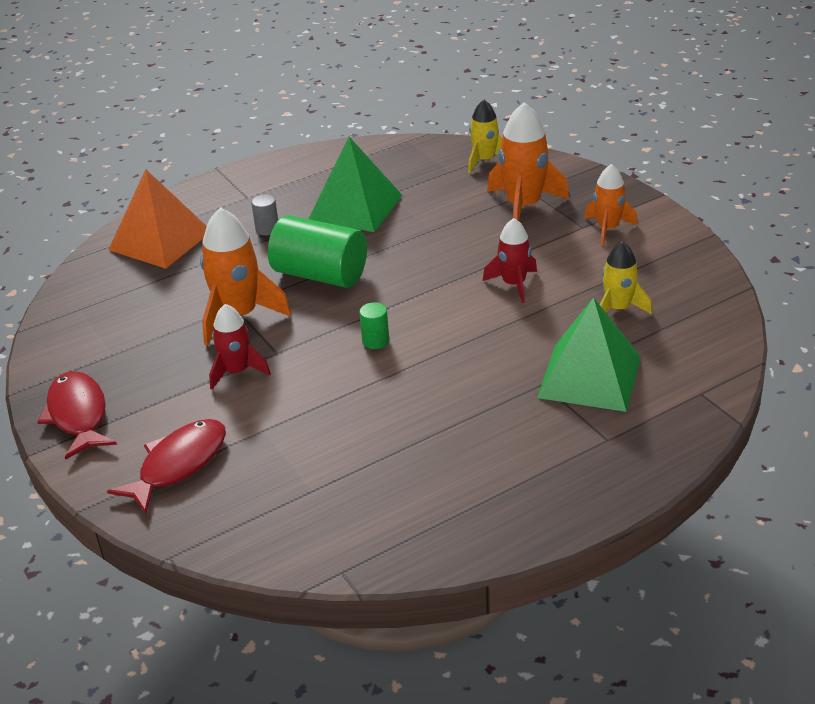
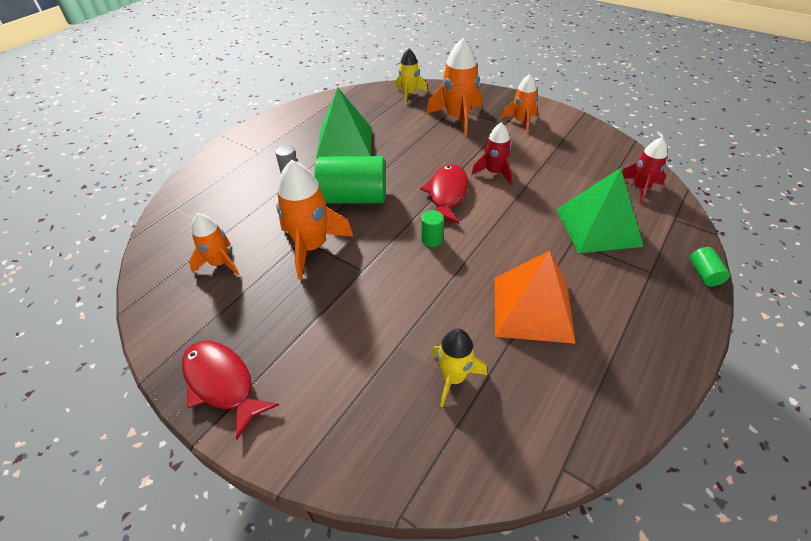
camera: 25 degrees left, 10 degrees up
red fish [107,419,226,513] -> red fish moved to [420,164,468,224]
orange pyramid [108,169,207,268] -> orange pyramid moved to [495,251,576,344]
red rocket [209,304,271,390] -> red rocket moved to [622,137,667,204]
yellow rocket [599,241,652,314] -> yellow rocket moved to [432,329,487,407]
none -> orange rocket [189,213,240,276]
none -> green cylinder [690,247,730,287]

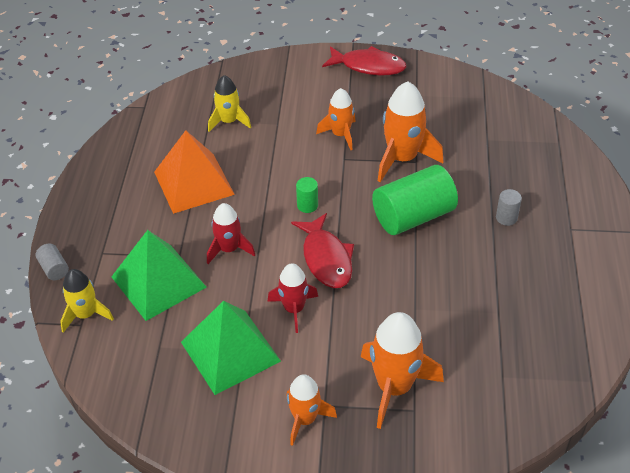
camera: 150 degrees right, 0 degrees up
orange rocket [189,213,240,276] -> orange rocket moved to [316,88,356,150]
green pyramid [316,87,372,159] -> green pyramid moved to [181,301,281,395]
yellow rocket [395,48,428,104] -> yellow rocket moved to [60,269,114,333]
red rocket [622,137,667,204] -> red rocket moved to [207,203,255,264]
green cylinder [690,247,730,287] -> grey cylinder [35,243,69,280]

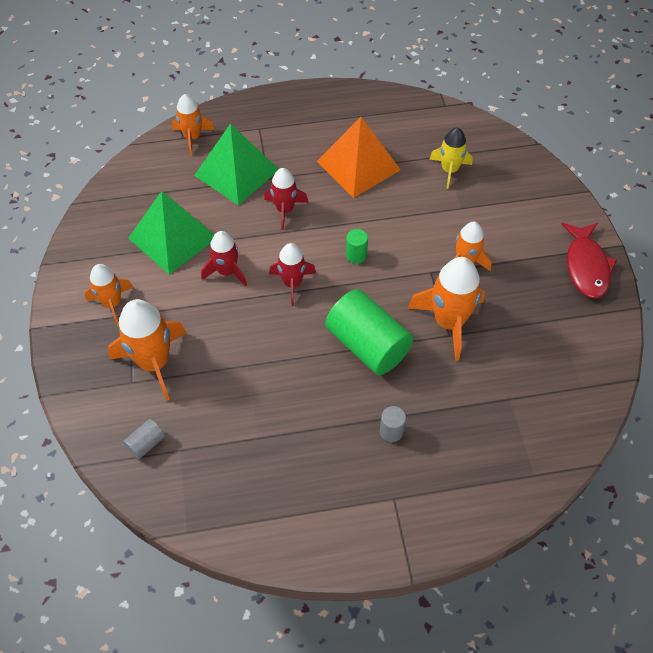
camera: 75 degrees right, 10 degrees up
grey cylinder [35,243,69,280] -> grey cylinder moved to [123,419,165,459]
yellow rocket [60,269,114,333] -> orange rocket [172,94,215,156]
red fish [291,213,354,288] -> red rocket [269,243,316,306]

